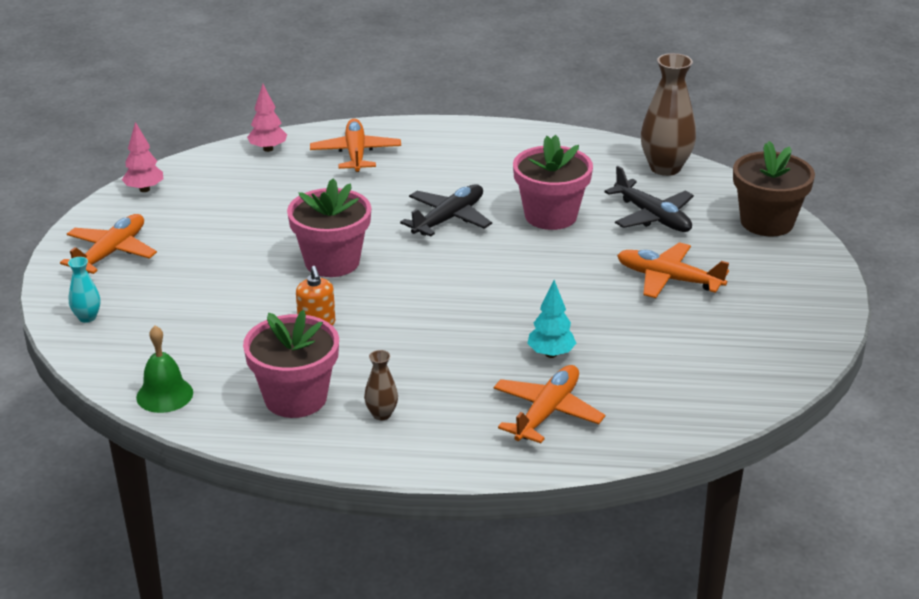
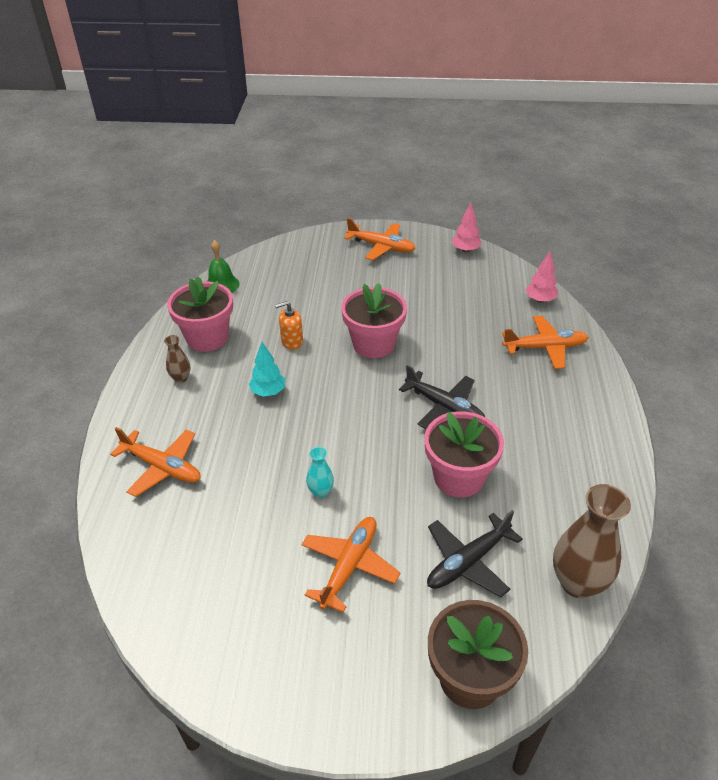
camera: 90 degrees right, 10 degrees up
turquoise vase [68,257,100,323] -> turquoise vase moved to [306,447,334,498]
turquoise tree [527,280,576,358] -> turquoise tree moved to [249,342,285,397]

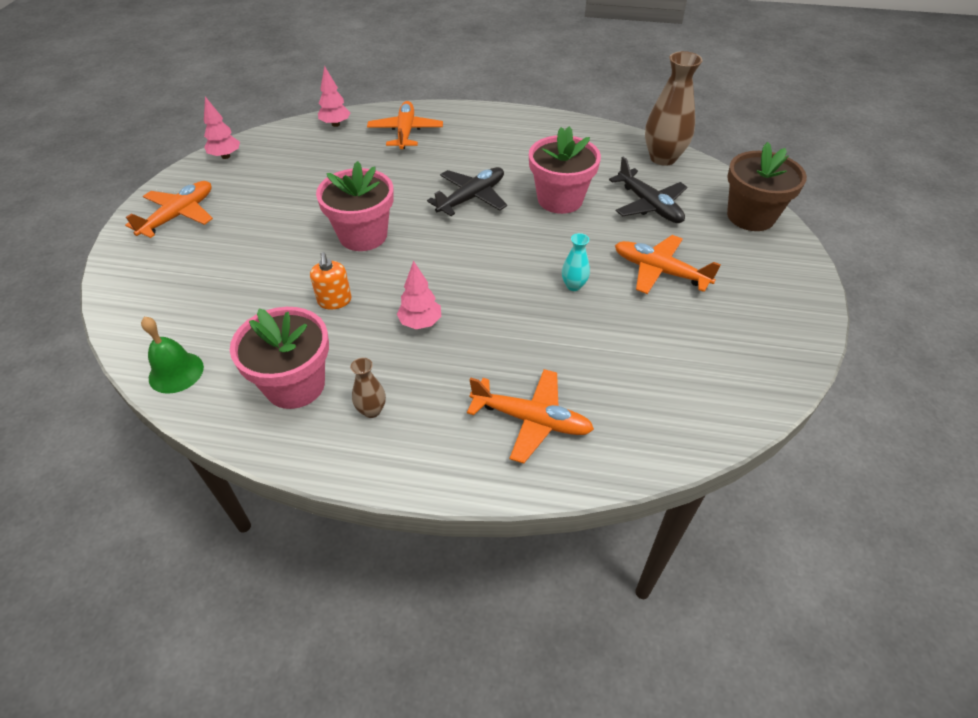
camera: 85 degrees left, 5 degrees up
orange plane [110,427,201,497] -> orange plane turned 75 degrees clockwise [467,369,594,463]
turquoise tree [249,342,285,397] -> pink tree [397,261,441,329]

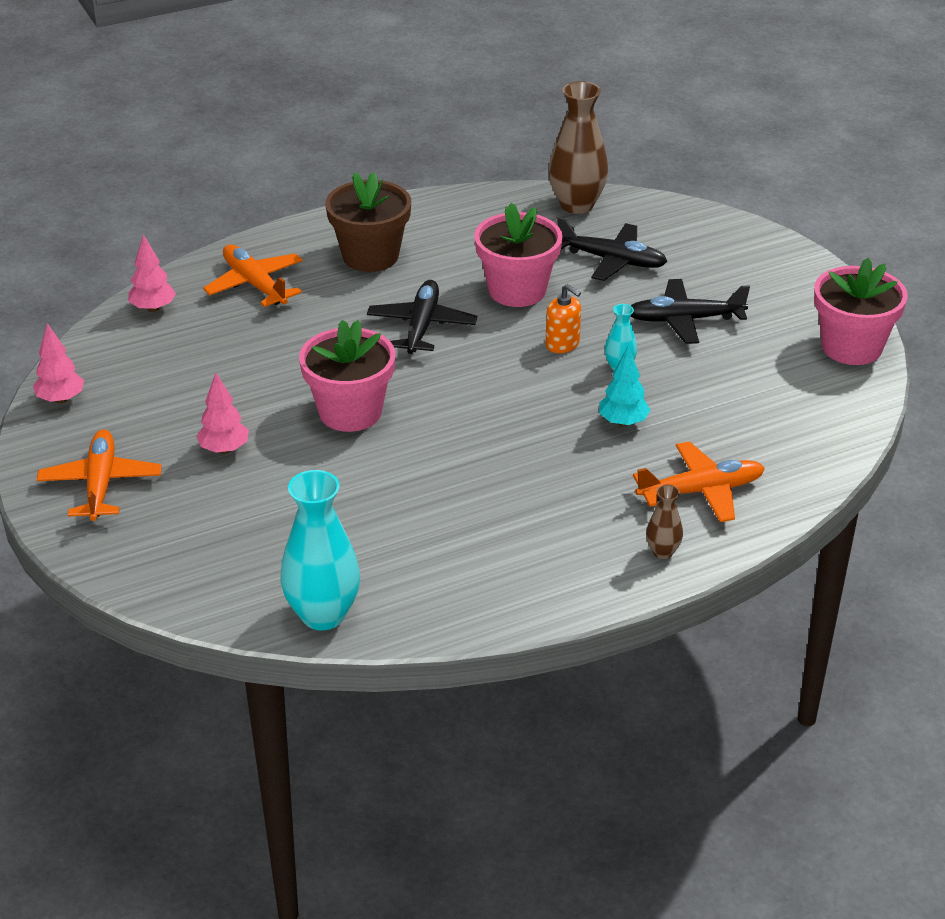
camera: 35 degrees left, 10 degrees down
green bell [141,317,204,394] -> turquoise vase [280,470,360,630]
pink flower pot [230,307,329,409] -> pink flower pot moved to [814,258,908,365]
orange soap dispenser [310,252,351,310] -> orange soap dispenser moved to [545,284,581,353]
brown vase [351,358,386,418] -> brown vase moved to [646,485,683,559]
pink tree [397,261,441,329] -> pink tree moved to [196,373,249,454]
orange plane [615,235,721,294] -> black plane [631,279,750,344]
brown flower pot [727,142,807,231] -> brown flower pot moved to [325,172,411,272]
none -> turquoise tree [599,346,650,427]

